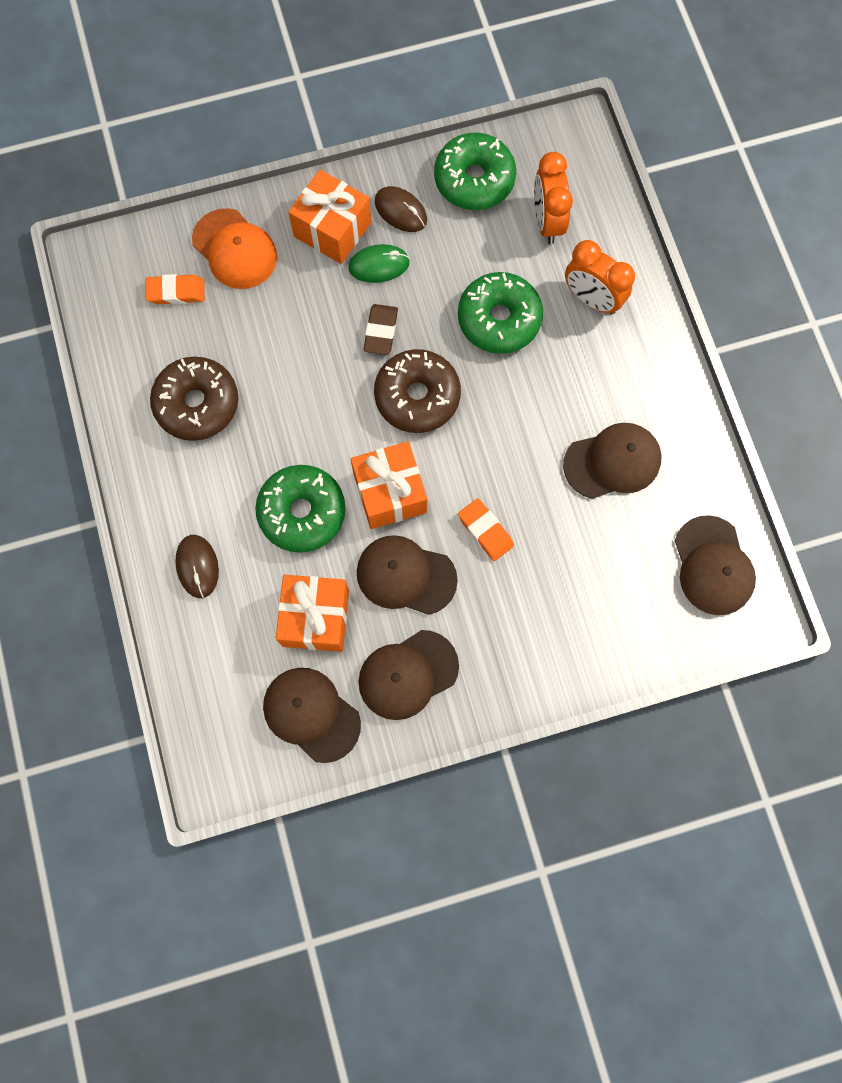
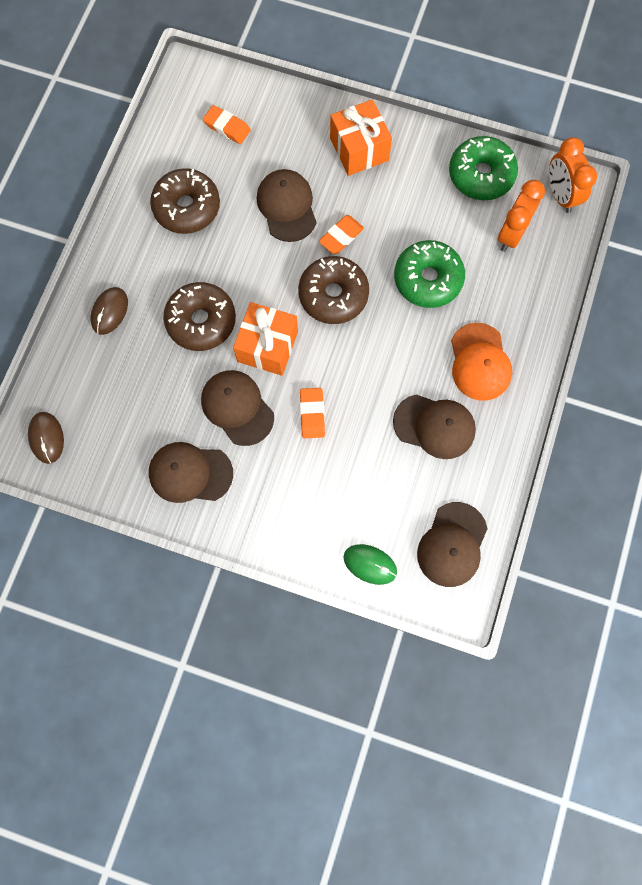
camera: 35 degrees right, 0 degrees up
orange cap [192,208,277,289] -> orange cap moved to [451,323,512,401]
green donut [255,465,346,553] -> brown donut [163,282,236,351]
brown cap [263,668,361,763] -> brown cap moved to [257,169,316,242]
orange gift [276,575,349,652] -> none
green mouse [349,244,410,283] -> green mouse moved to [344,544,397,585]
brown eraser [363,304,398,355] -> orange eraser [319,215,364,254]
brown mouse [375,186,427,232] -> brown mouse moved to [28,412,64,464]
orange clock [565,240,635,314] -> orange clock moved to [549,137,597,213]

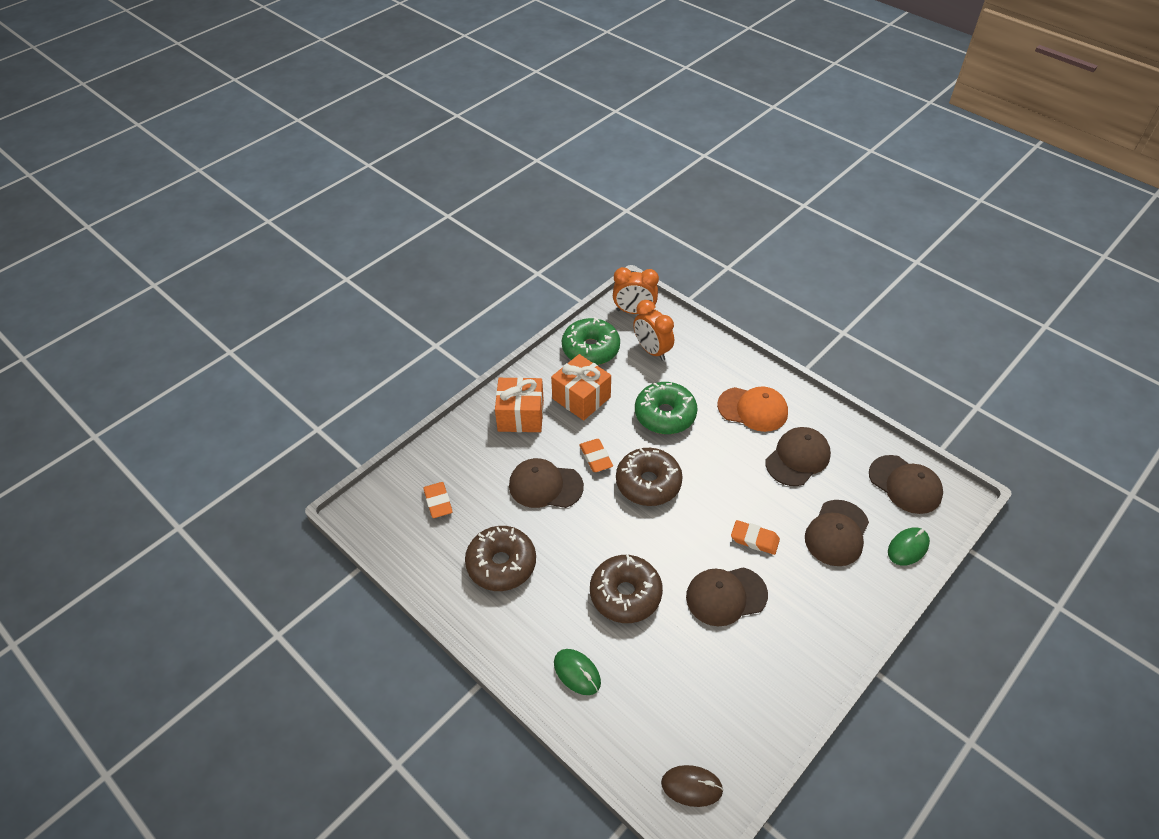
camera: 65 degrees left, 25 degrees down
brown mouse [91,287,128,335] -> green mouse [554,649,601,695]
brown cap [149,442,233,503] -> brown cap moved to [805,500,869,566]
orange eraser [203,105,251,144] -> orange eraser turned 75 degrees counterclockwise [423,482,453,518]
orange gift [233,302,298,376] -> orange gift moved to [551,354,611,421]

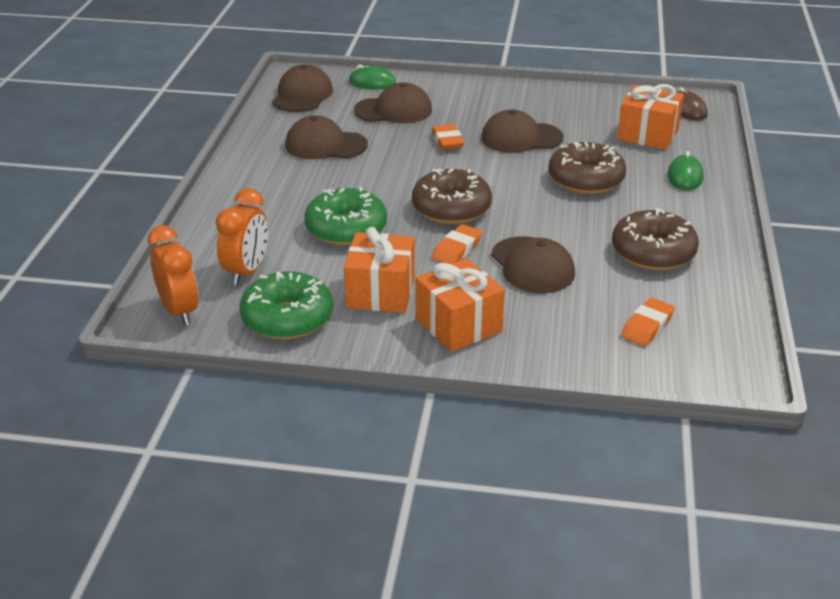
camera: 125 degrees left, 15 degrees down
brown cap [686,567,768,626] -> brown cap turned 135 degrees clockwise [481,109,563,153]
orange cap [717,387,788,432] -> none
none -> orange gift [617,84,684,150]

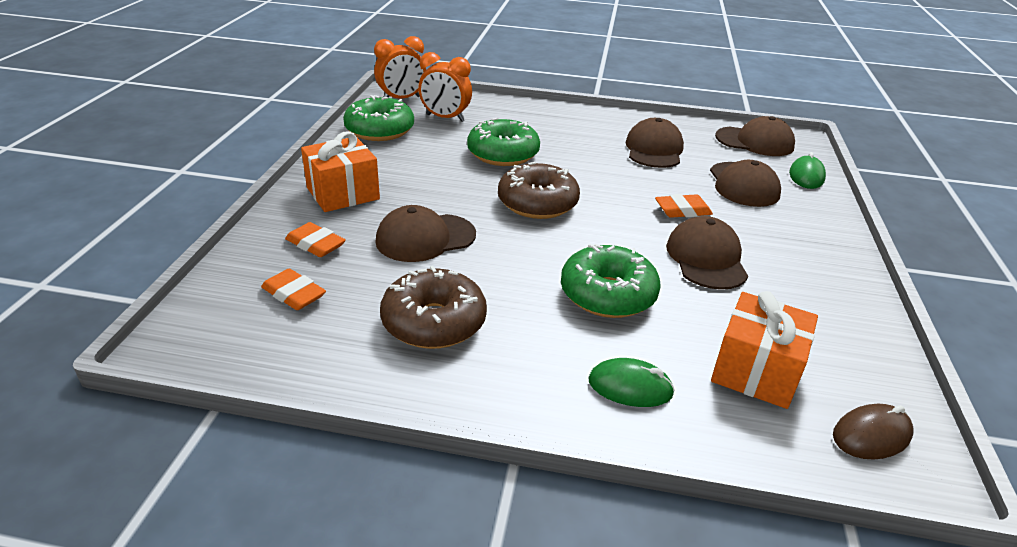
camera: 90 degrees right, 0 degrees up
orange gift [344,227,415,313] -> none
orange eraser [432,224,482,264] -> orange eraser moved to [285,222,346,257]
brown donut [549,142,626,194] -> green donut [561,244,661,318]

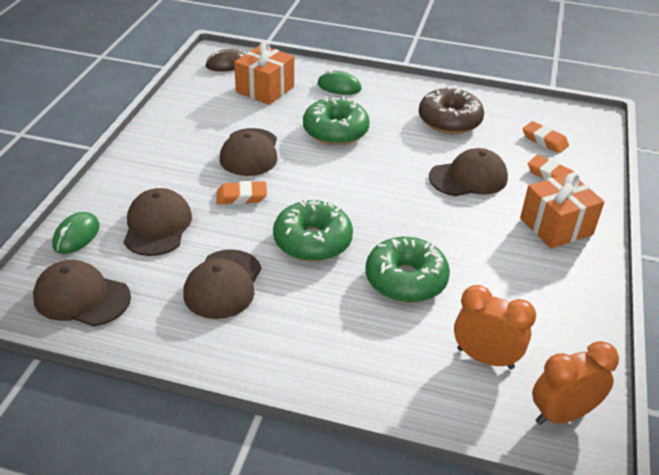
camera: 175 degrees left, 5 degrees up
green donut [343,95,414,141] -> green donut moved to [273,198,353,262]
brown donut [498,162,580,219] -> none

